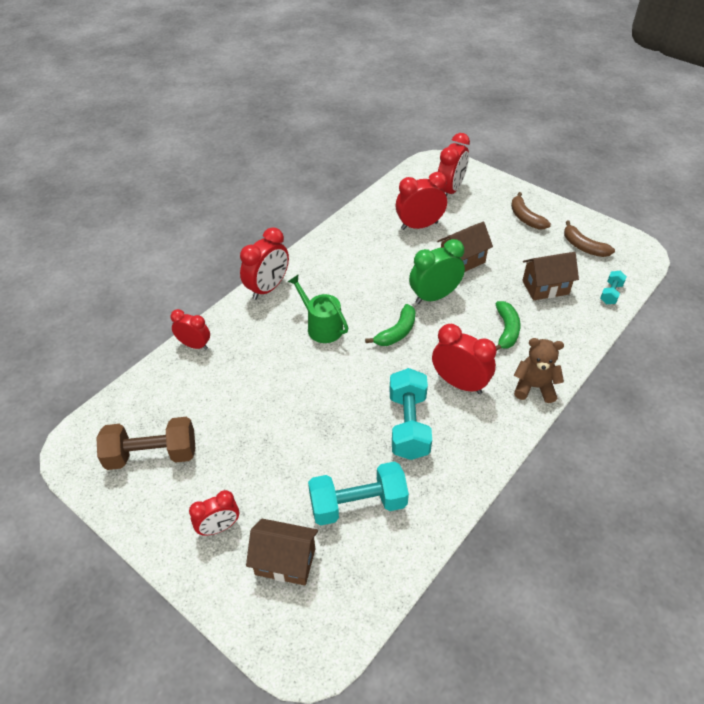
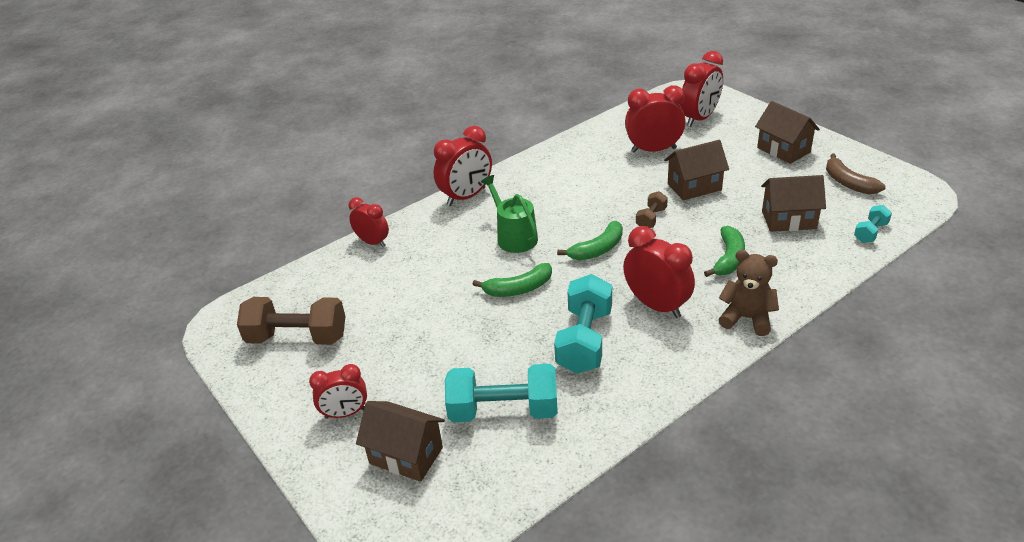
camera: 15 degrees right, 10 degrees down
green clock [409,239,465,304] -> brown dumbbell [636,191,668,228]
brown banana [511,192,551,229] -> brown house [755,101,820,164]
none -> green banana [472,263,552,297]

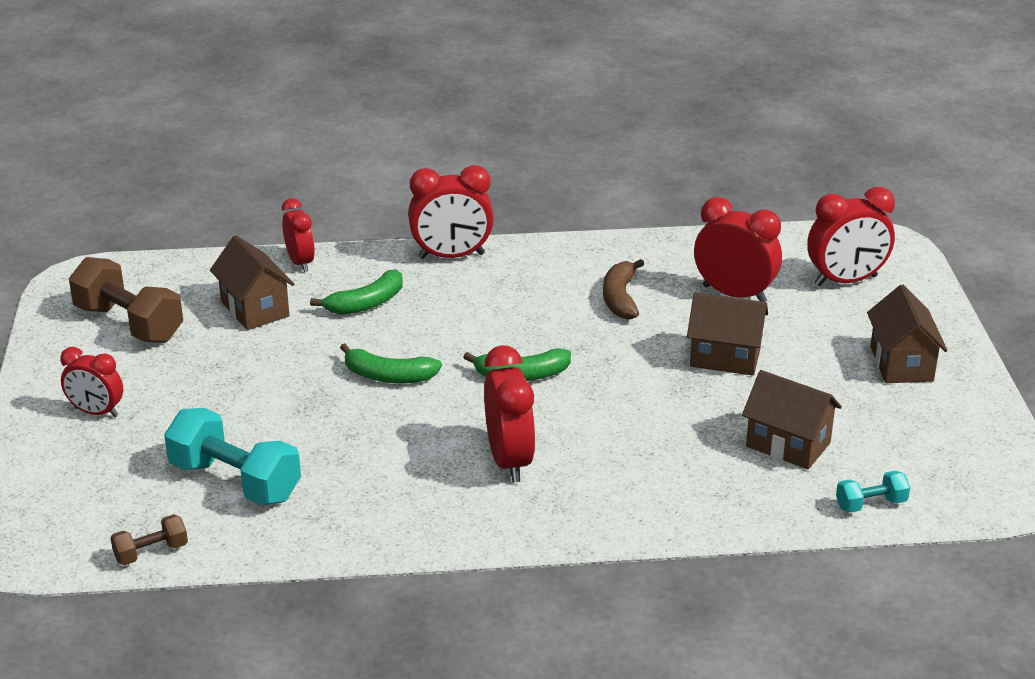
camera: 30 degrees right, 5 degrees down
brown house [356,401,445,482] -> brown house moved to [210,235,294,330]
green watering can [481,175,538,253] -> none
turquoise dumbbell [554,274,612,374] -> none
brown dumbbell [636,191,668,228] -> brown dumbbell moved to [110,514,188,565]
green banana [704,226,745,277] -> green banana moved to [310,269,403,315]
brown teddy bear [718,250,779,336] -> none
brown banana [826,153,886,194] -> brown banana moved to [603,259,644,320]

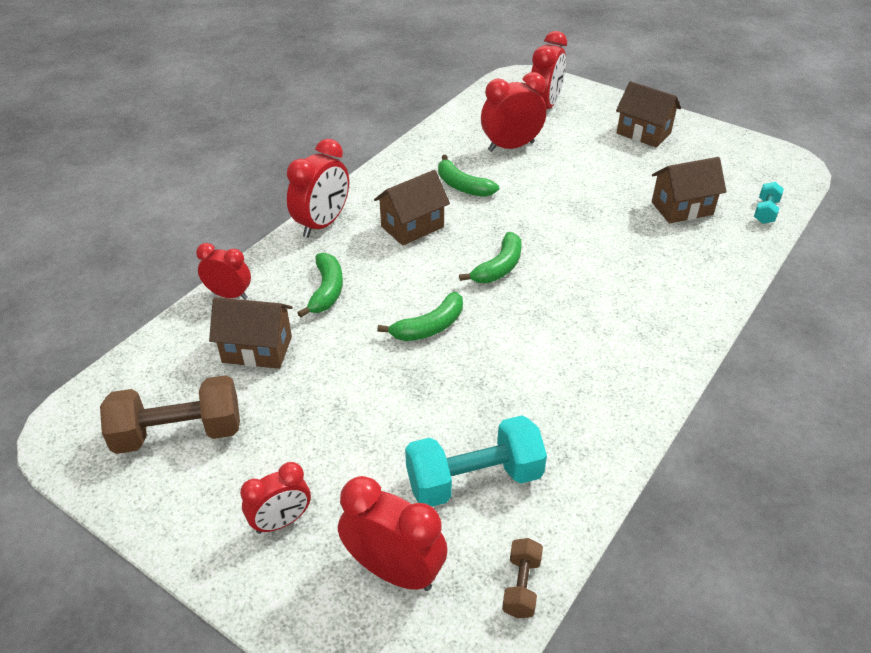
camera: 50 degrees left, 10 degrees up
red clock [484,345,536,483] -> red clock moved to [338,476,447,591]
brown banana [603,259,644,320] -> green banana [438,155,499,197]
brown house [687,293,768,376] -> brown house moved to [374,170,450,246]

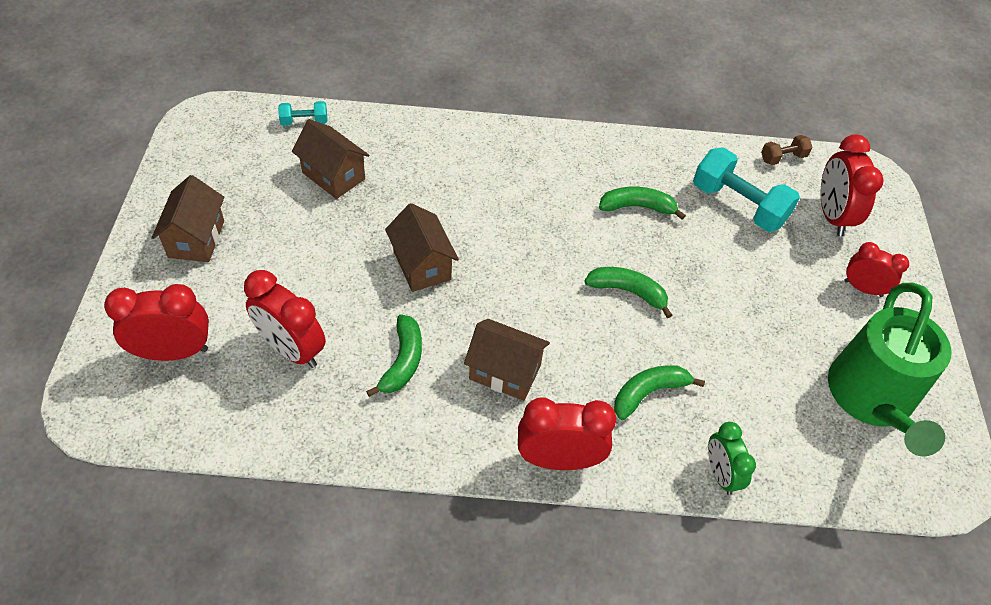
camera: 125 degrees left, 10 degrees up
brown dumbbell [100,375,240,454] -> green watering can [828,283,952,456]
red clock [196,243,251,299] -> green clock [708,422,756,495]
brown house [209,297,293,369] -> brown house moved to [385,203,459,292]
green banana [459,232,522,283] -> green banana moved to [599,187,686,220]

